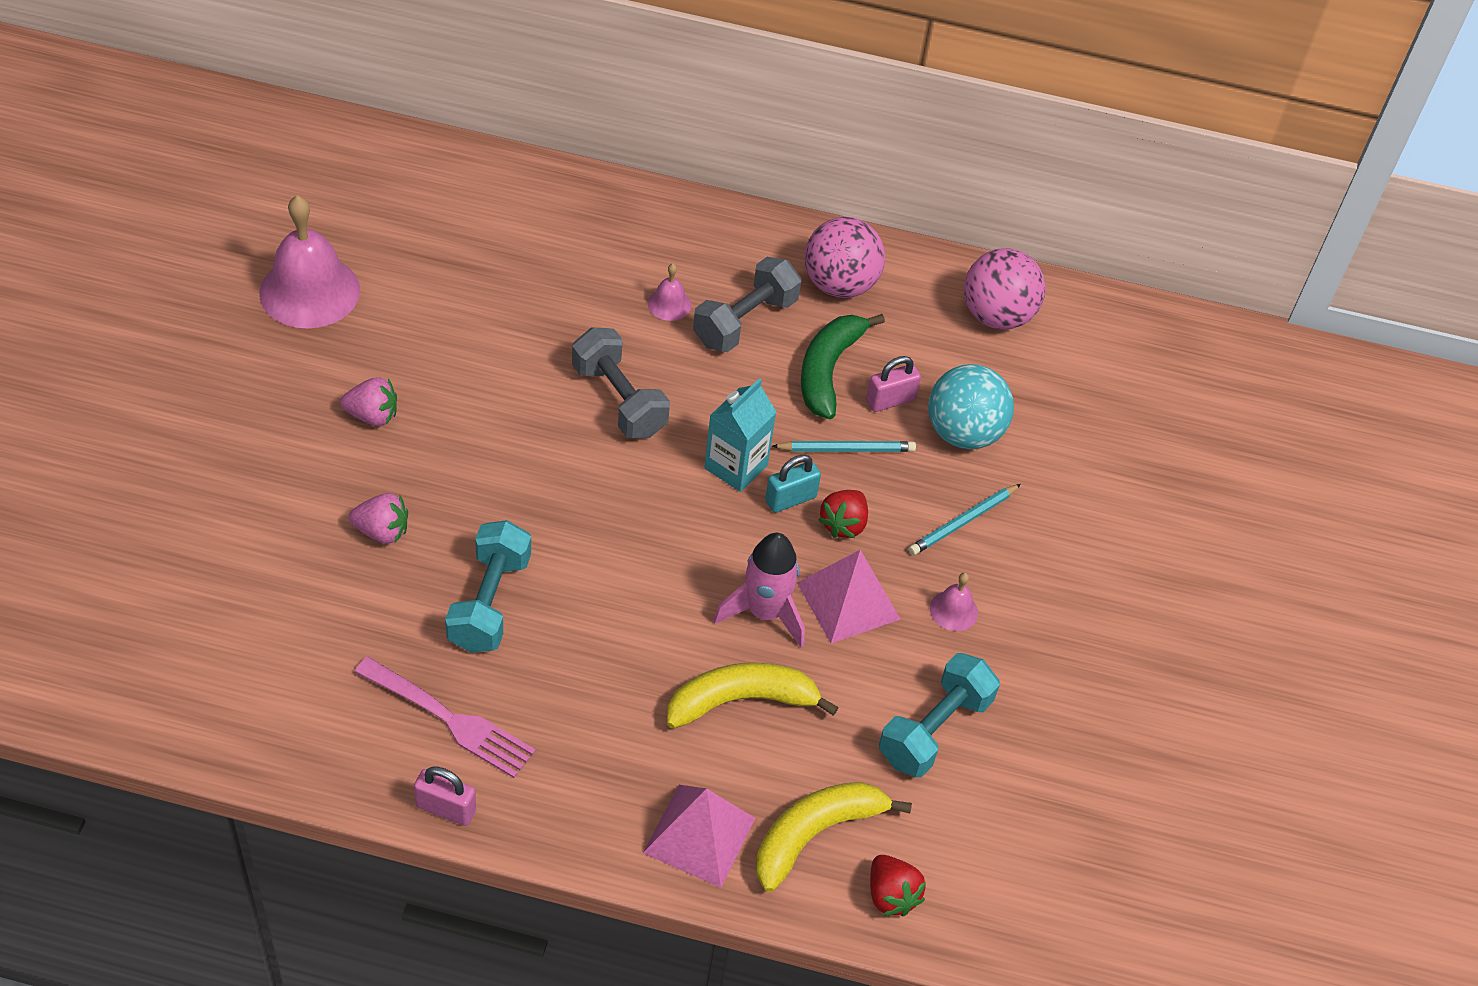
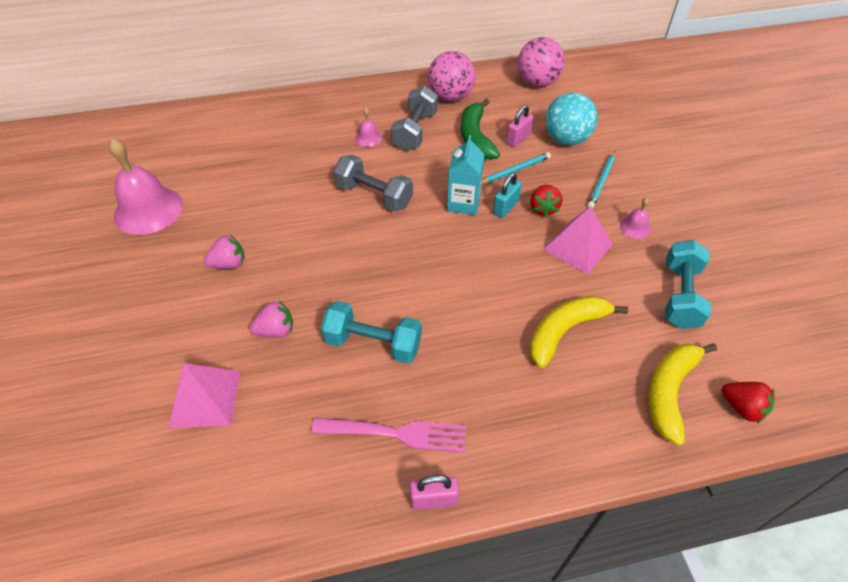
camera: 20 degrees left, 0 degrees up
turquoise dumbbell [445,520,531,653] -> turquoise dumbbell turned 60 degrees counterclockwise [321,301,422,364]
pink pyramid [643,785,756,888] -> pink pyramid moved to [168,363,240,428]
pink rocket [713,533,805,648] -> none

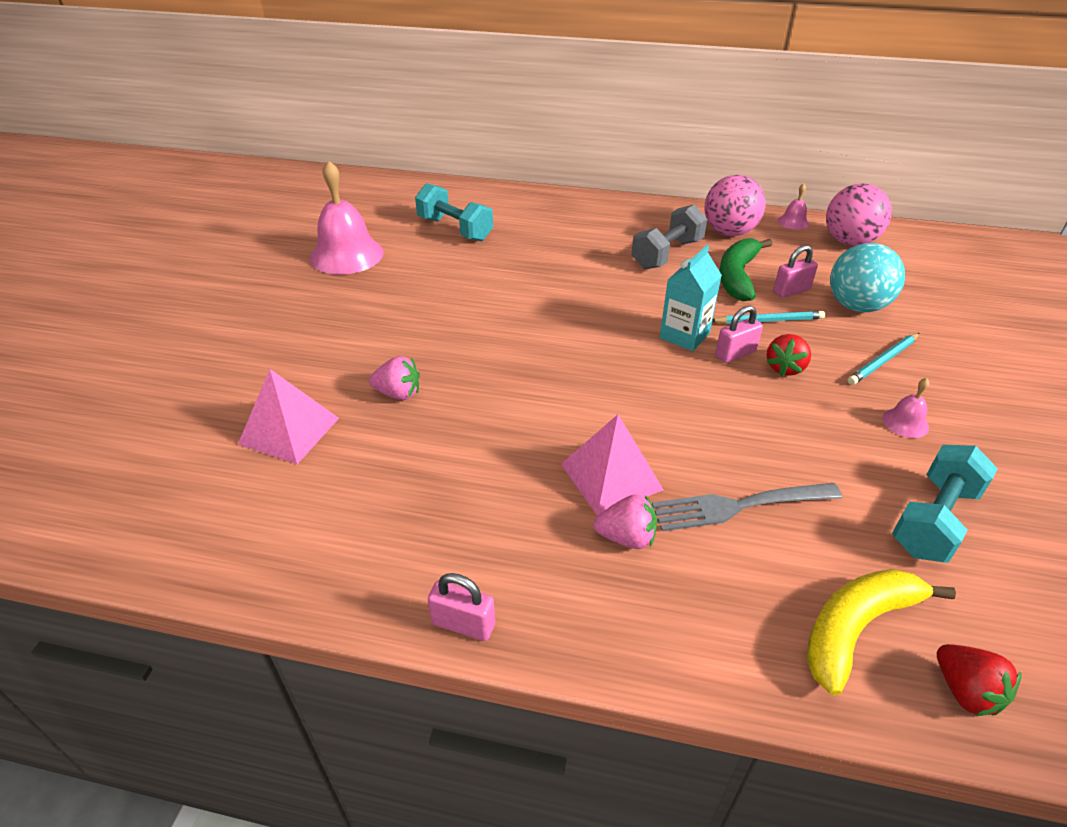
camera: 25 degrees right, 10 degrees down
pink strawberry [204,235,245,269] -> pink strawberry moved to [593,495,657,549]
pink fork [311,418,466,453] -> none
turquoise dumbbell [321,301,422,364] -> turquoise dumbbell moved to [415,183,493,241]
grey dumbbell [333,155,413,212] -> none
pink bell [355,108,382,147] -> pink bell moved to [778,183,809,230]
turquoise padlock [493,173,522,218] -> pink padlock [715,306,763,363]
yellow banana [530,296,628,368] -> grey fork [652,483,842,531]
pink pyramid [543,206,613,275] -> pink pyramid moved to [561,415,664,516]

